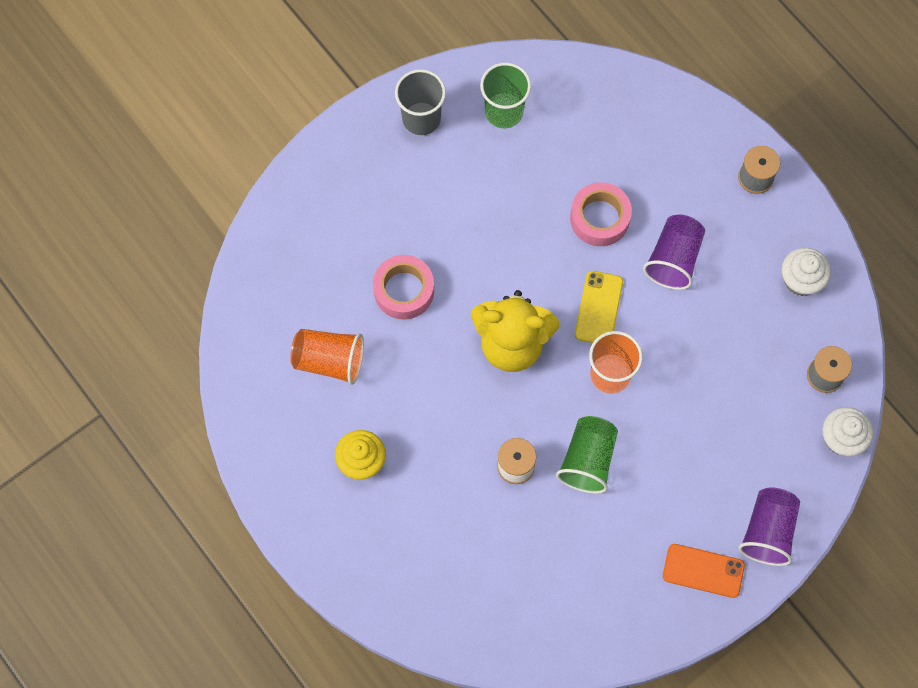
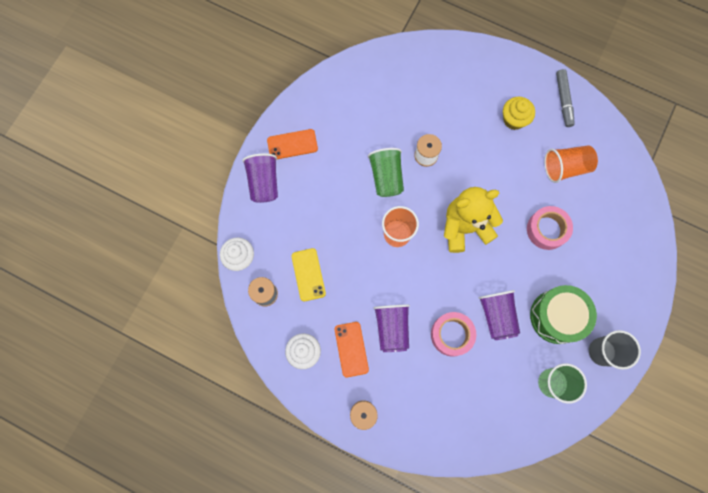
camera: 155 degrees right, 5 degrees up
yellow phone [575,271,623,343] -> yellow phone moved to [291,248,326,302]
none -> orange phone [335,322,369,377]
none -> purple cup [478,290,520,340]
none -> green drum [530,285,597,344]
none -> grey marker [556,69,575,127]

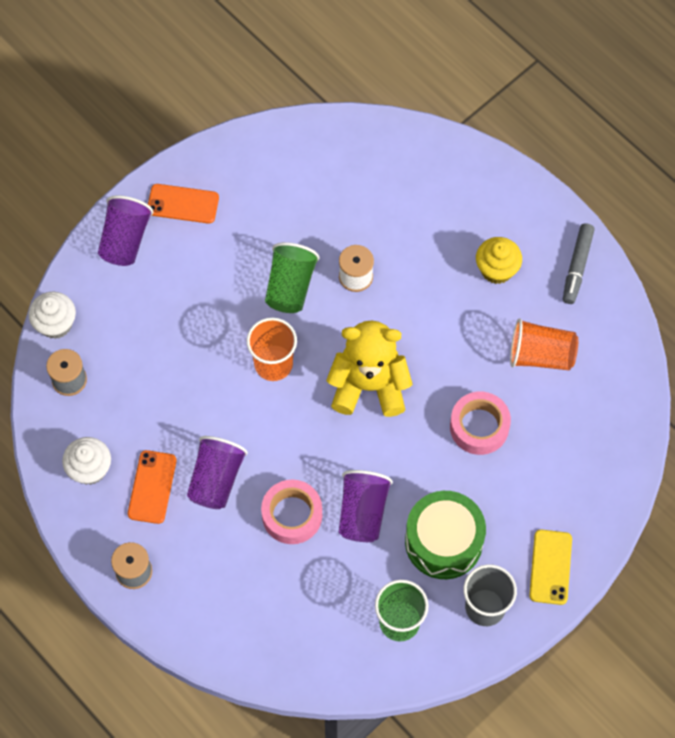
camera: 20 degrees right, 10 degrees down
yellow phone [291,248,326,302] -> yellow phone moved to [529,529,572,605]

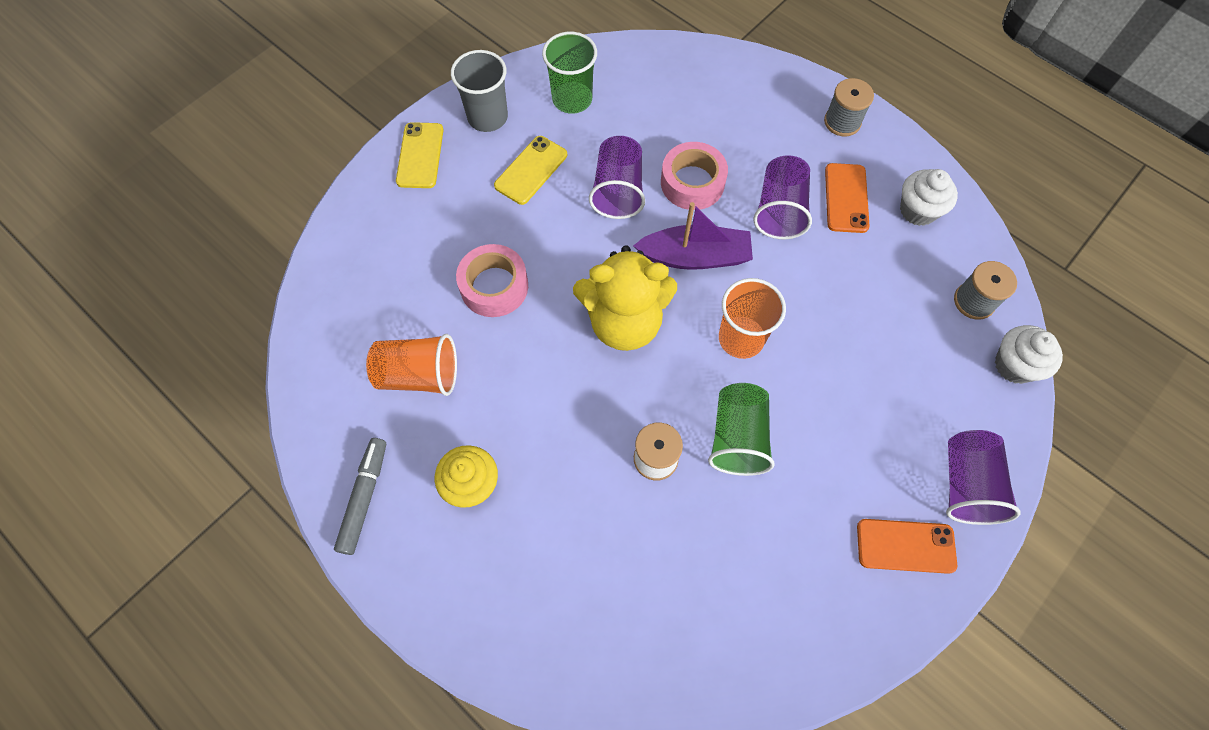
camera: 175 degrees right, 0 degrees up
green drum [405,491,486,579] -> yellow phone [494,136,567,205]
none -> purple boat [633,202,753,270]

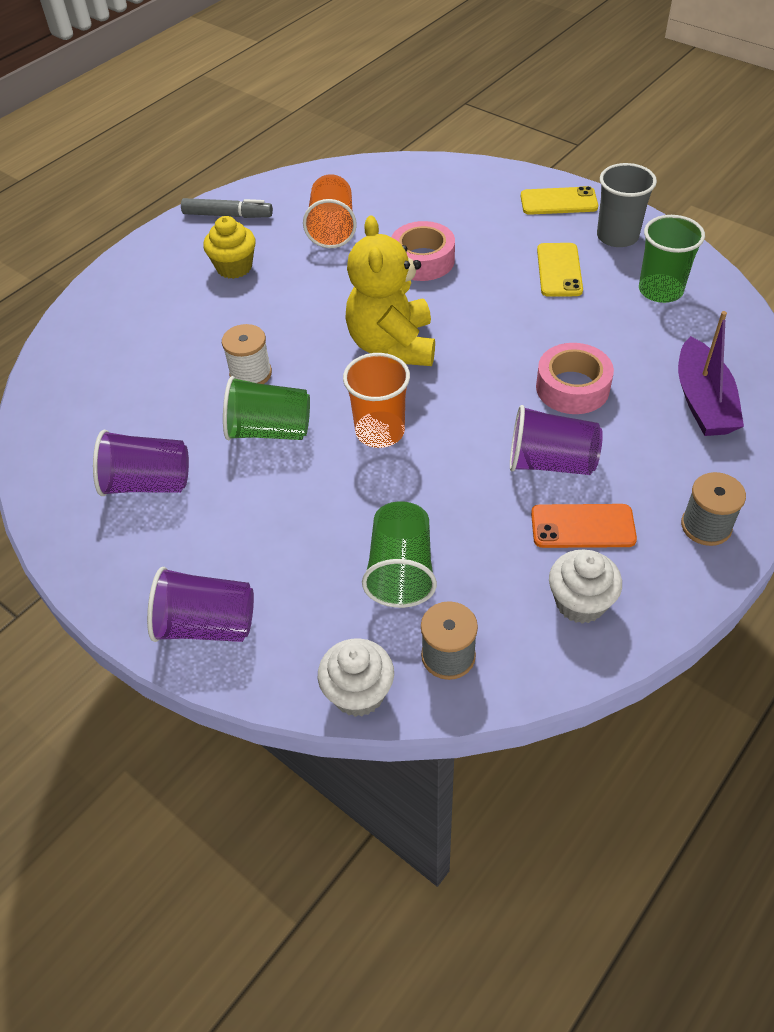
camera: 90 degrees right, 15 degrees down
yellow phone [494,136,567,205] -> yellow phone turned 60 degrees clockwise [537,243,583,297]
purple cup [589,136,645,219] -> purple cup moved to [93,430,189,496]
purple boat [633,202,753,270] -> purple boat moved to [678,311,744,436]
orange phone [857,519,957,574] -> none
none -> green cup [362,501,437,608]

